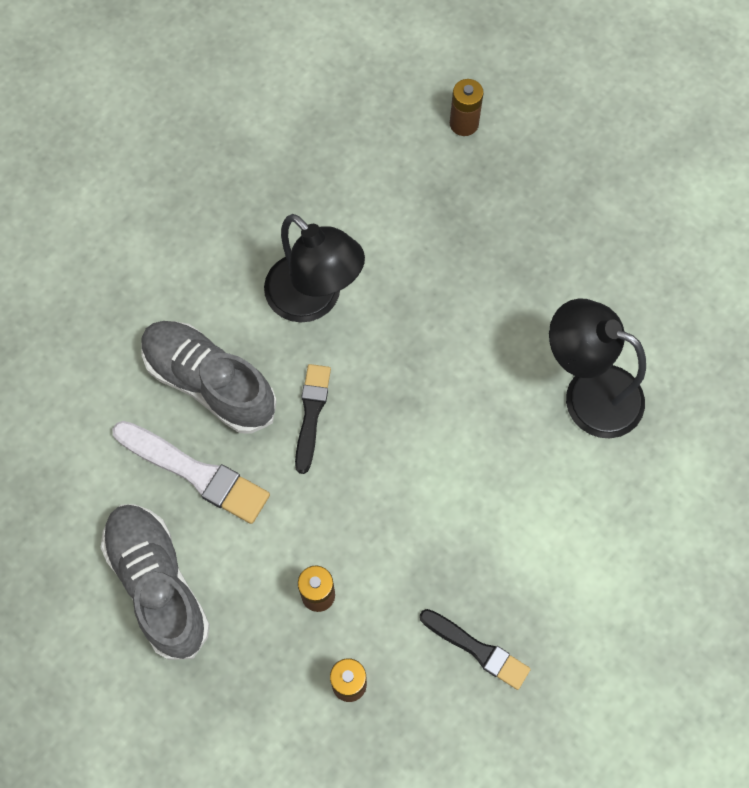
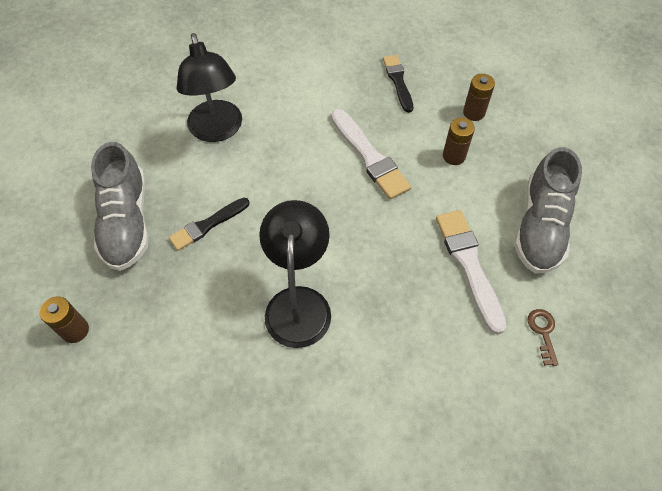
camera: 135 degrees left, 10 degrees down
grey shoe [141,321,277,434] -> grey shoe moved to [91,142,149,271]
black brush [295,364,331,474] -> black brush moved to [169,198,249,251]
none -> white brush [331,109,411,200]
none -> brown key [528,309,559,366]

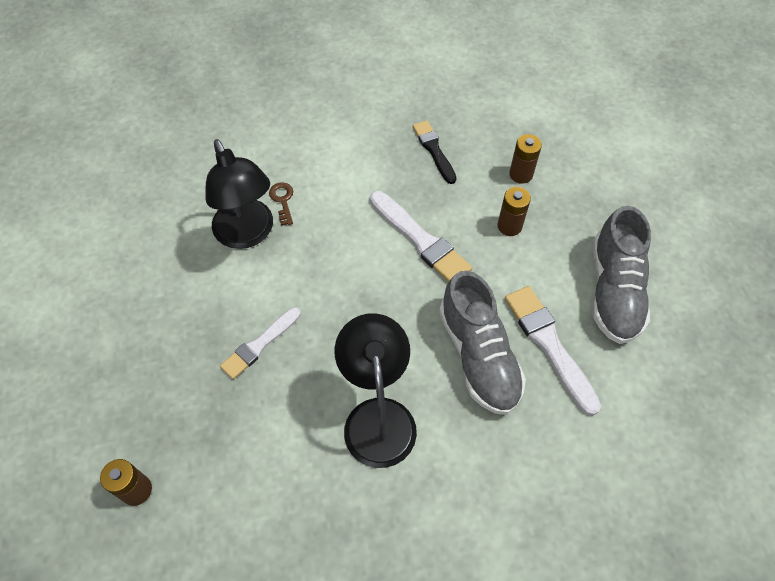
camera: 10 degrees left, 0 degrees up
grey shoe [91,142,149,271] -> grey shoe moved to [439,271,526,415]
black brush [169,198,249,251] -> white brush [220,307,301,379]
brown key [528,309,559,366] -> brown key moved to [269,182,293,226]

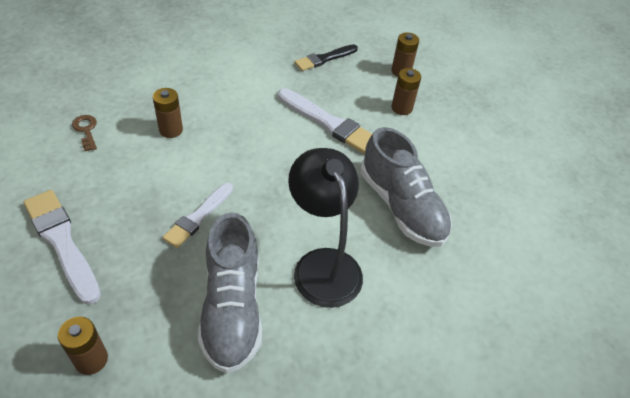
camera: 15 degrees left, 10 degrees down
black lamp [205,139,273,249] -> brown battery [153,88,183,138]
brown key [269,182,293,226] -> brown key moved to [72,115,97,151]
black brush [413,120,457,184] -> black brush turned 90 degrees counterclockwise [294,44,358,71]
white brush [505,286,601,416] -> white brush moved to [23,190,101,304]
grey shoe [592,206,651,344] -> grey shoe moved to [198,212,262,373]

